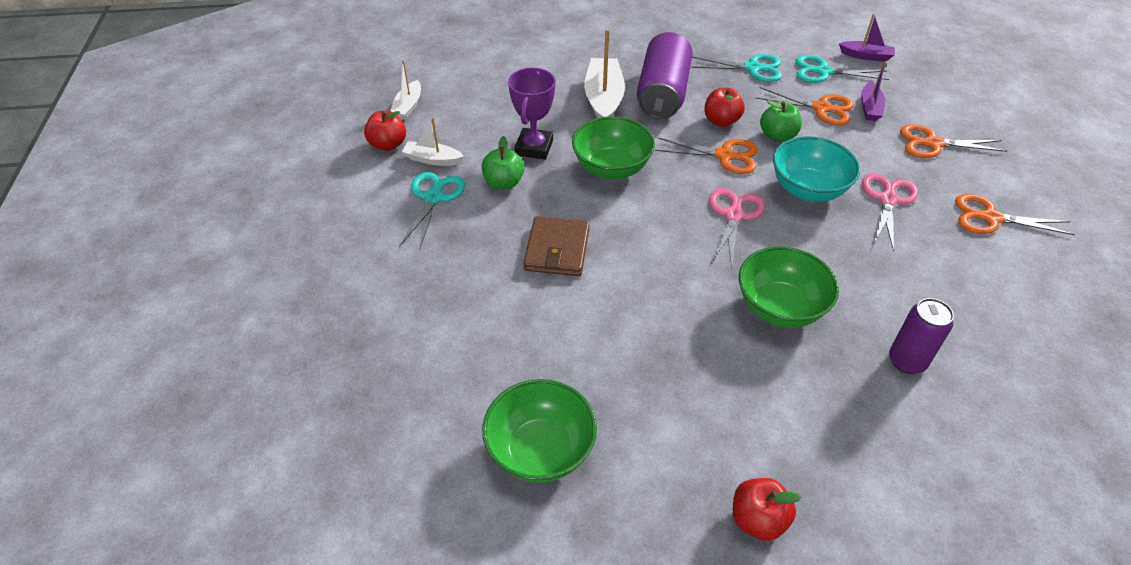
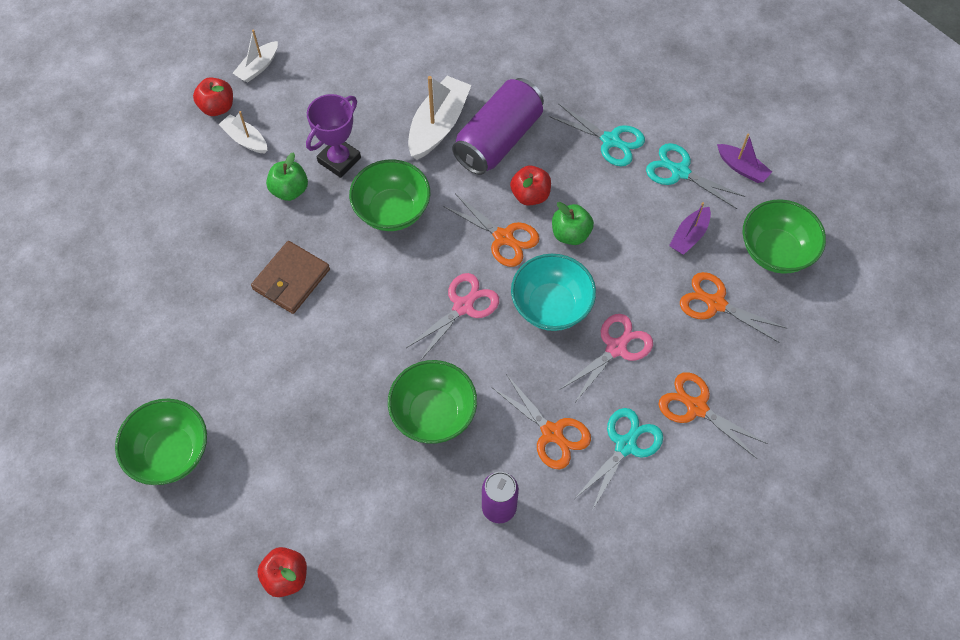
camera: 25 degrees right, 15 degrees up
turquoise scissors [399,172,465,248] -> turquoise scissors moved to [575,408,663,511]
orange scissors [755,87,854,125] -> orange scissors moved to [493,374,591,469]
none -> green bowl [743,199,826,274]

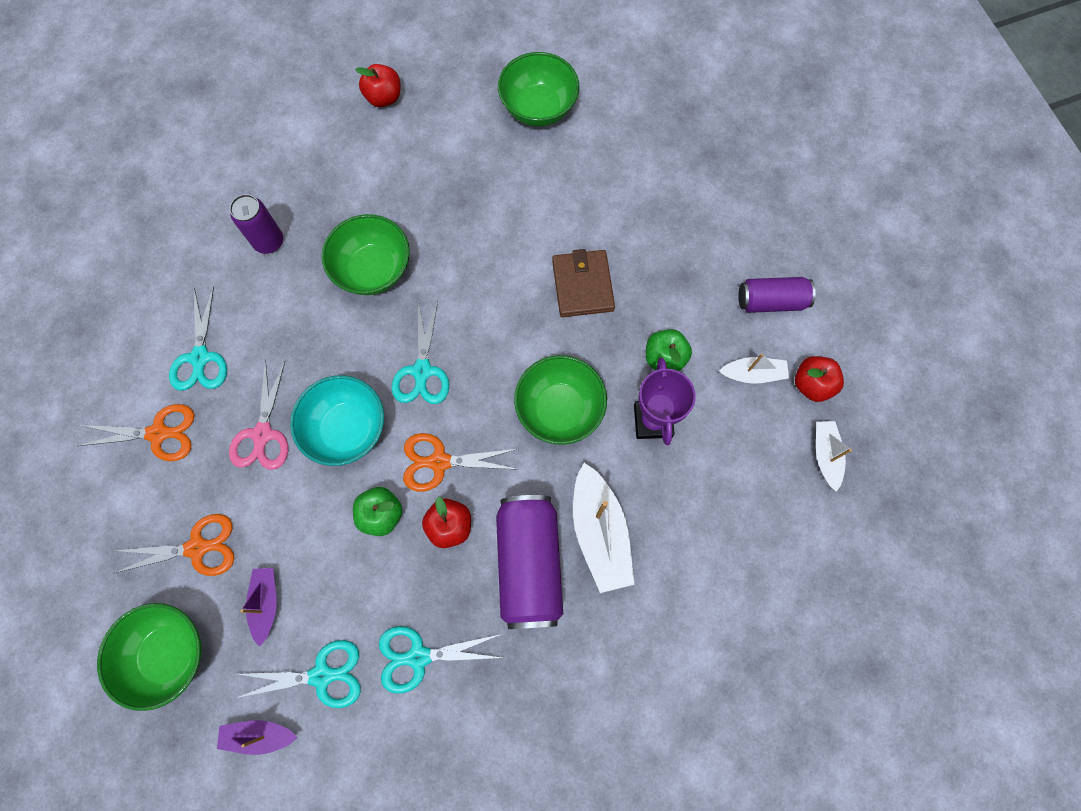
camera: 140 degrees right, 10 degrees up
pink scissors [406,273,499,361] -> turquoise scissors [392,300,449,404]
orange scissors [493,374,591,469] -> none
none -> purple can [738,277,816,313]

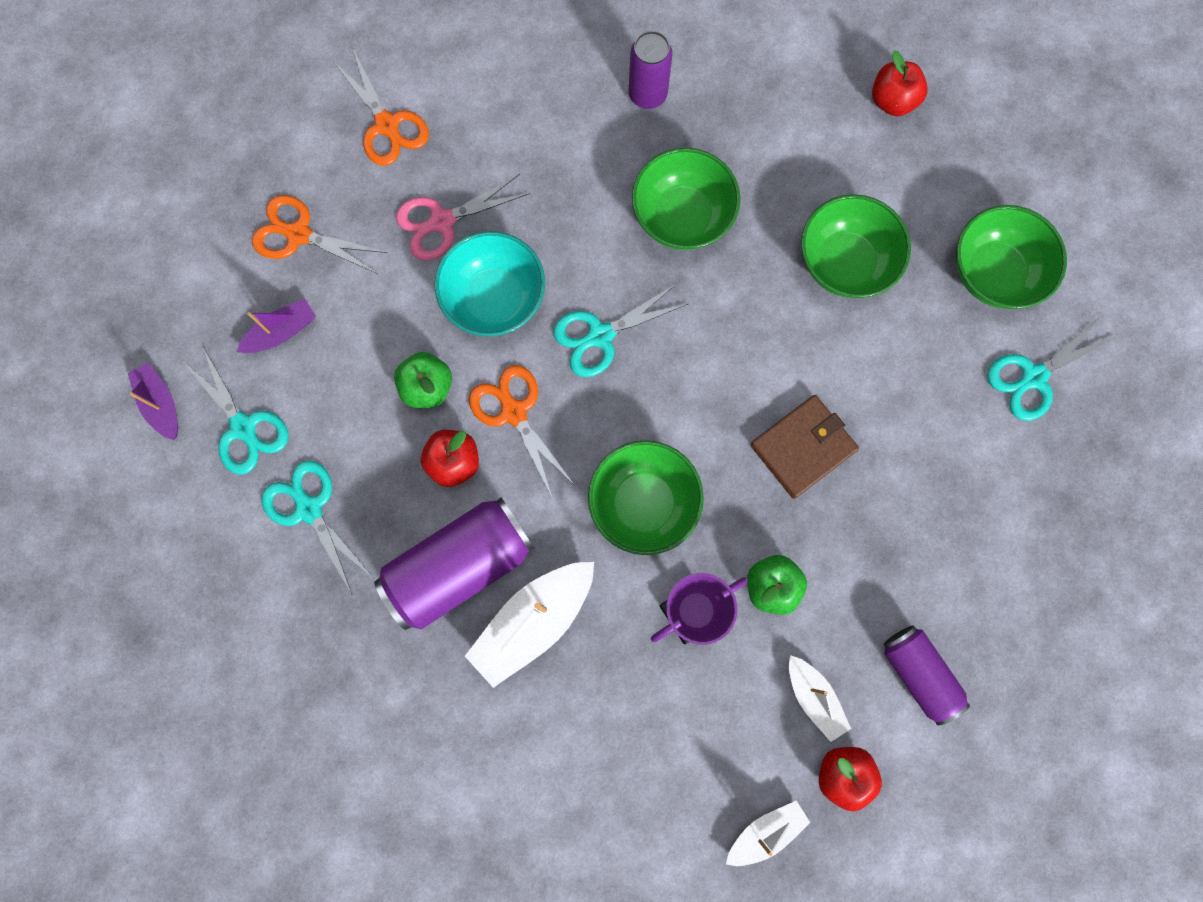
camera: 60 degrees right, 5 degrees up
green bowl [97,603,202,711] -> green bowl moved to [801,194,911,298]
orange scissors [115,514,234,576] -> orange scissors turned 150 degrees clockwise [252,195,388,274]
turquoise scissors [169,286,227,391] -> turquoise scissors moved to [987,317,1117,421]

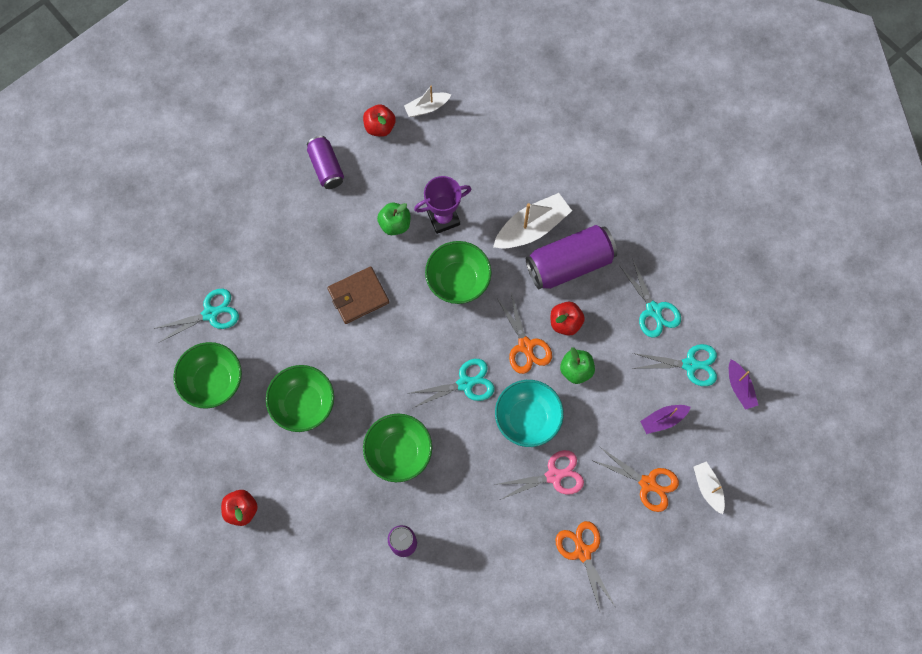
camera: 170 degrees left, 5 degrees down
turquoise scissors [184,345,288,475] -> turquoise scissors turned 120 degrees clockwise [632,344,717,386]
white boat [789,655,851,742] -> white boat moved to [694,462,725,514]

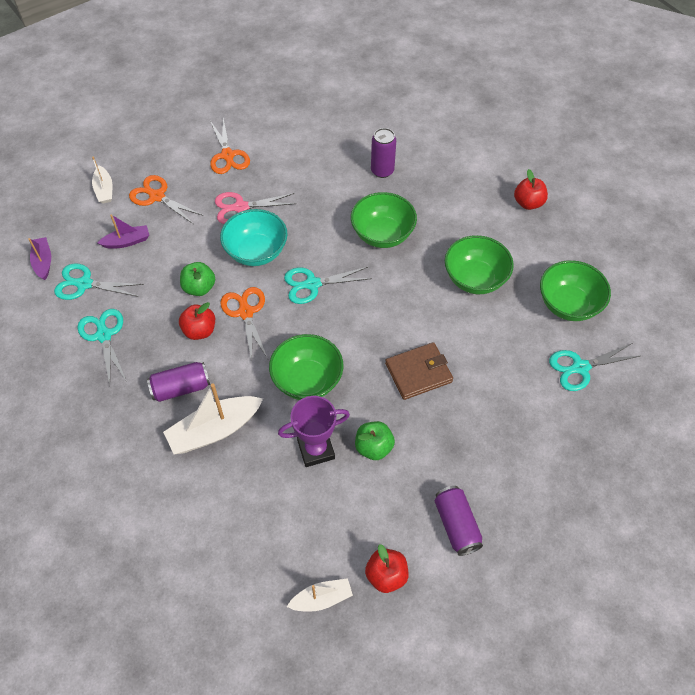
camera: 175 degrees left, 15 degrees down
purple can [526,225,617,290] -> purple can [147,362,210,402], size x0.61

